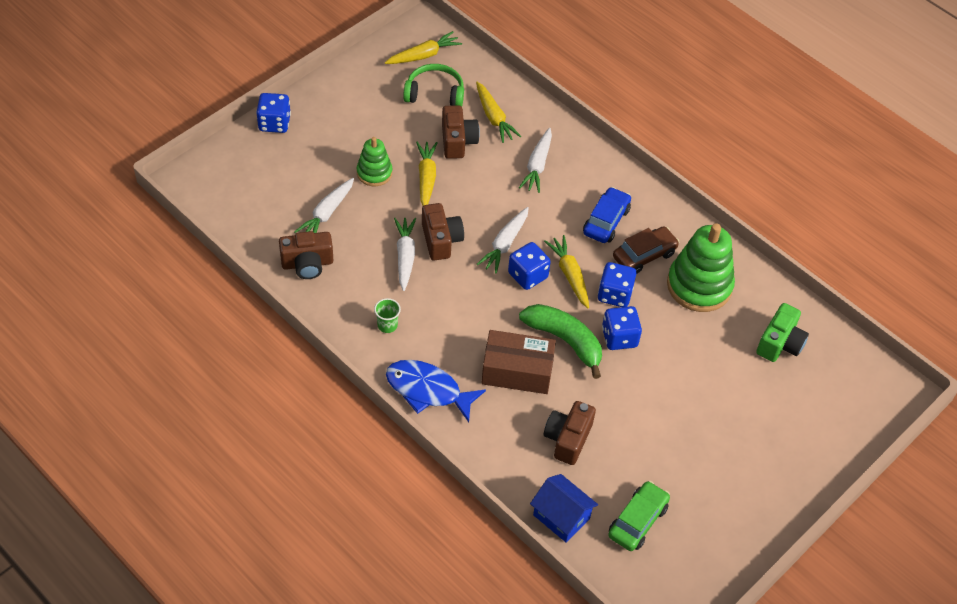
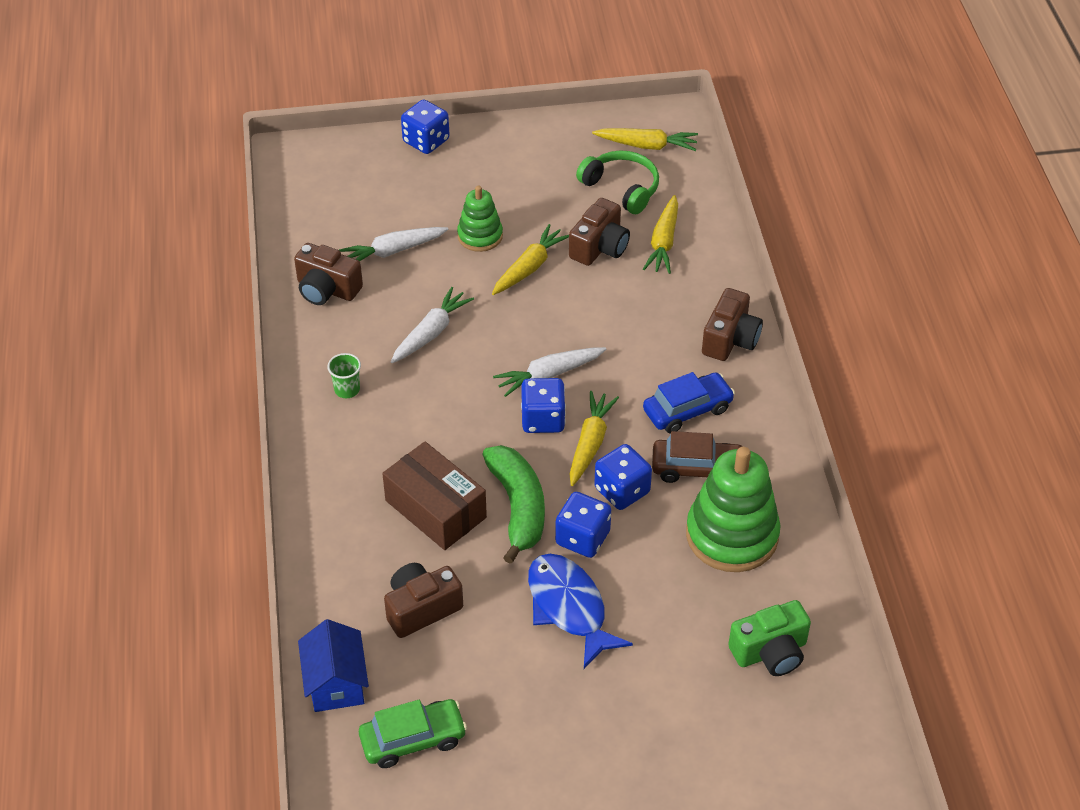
camera: 40 degrees right, 5 degrees down
blue fish [386,360,486,422] -> blue fish moved to [528,554,633,669]
brown camera [422,203,464,261] -> brown camera moved to [702,288,763,361]
white carrot [519,128,552,193] -> none

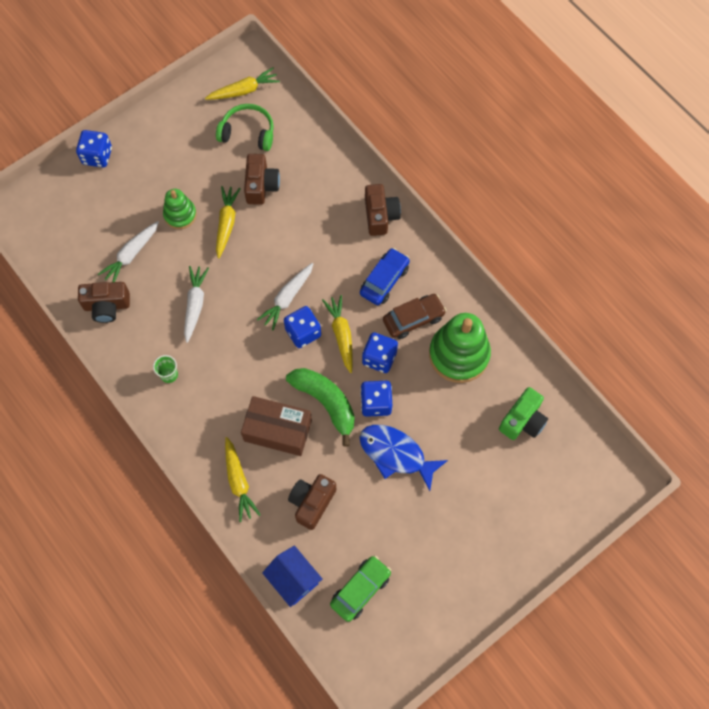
camera: 30 degrees left, 20 degrees up
yellow carrot [643,195,678,274] -> yellow carrot moved to [225,437,261,522]

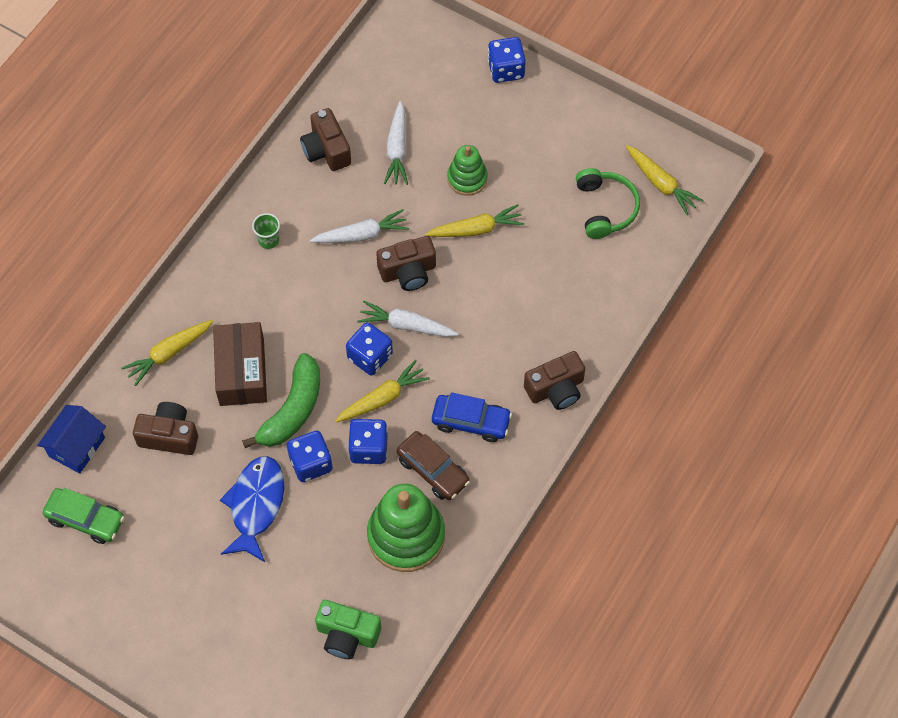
camera: 70 degrees right, 5 degrees down
white carrot [98,221,159,282] -> white carrot turned 105 degrees counterclockwise [384,101,408,185]
brown camera [244,154,280,205] -> brown camera moved to [376,236,436,291]

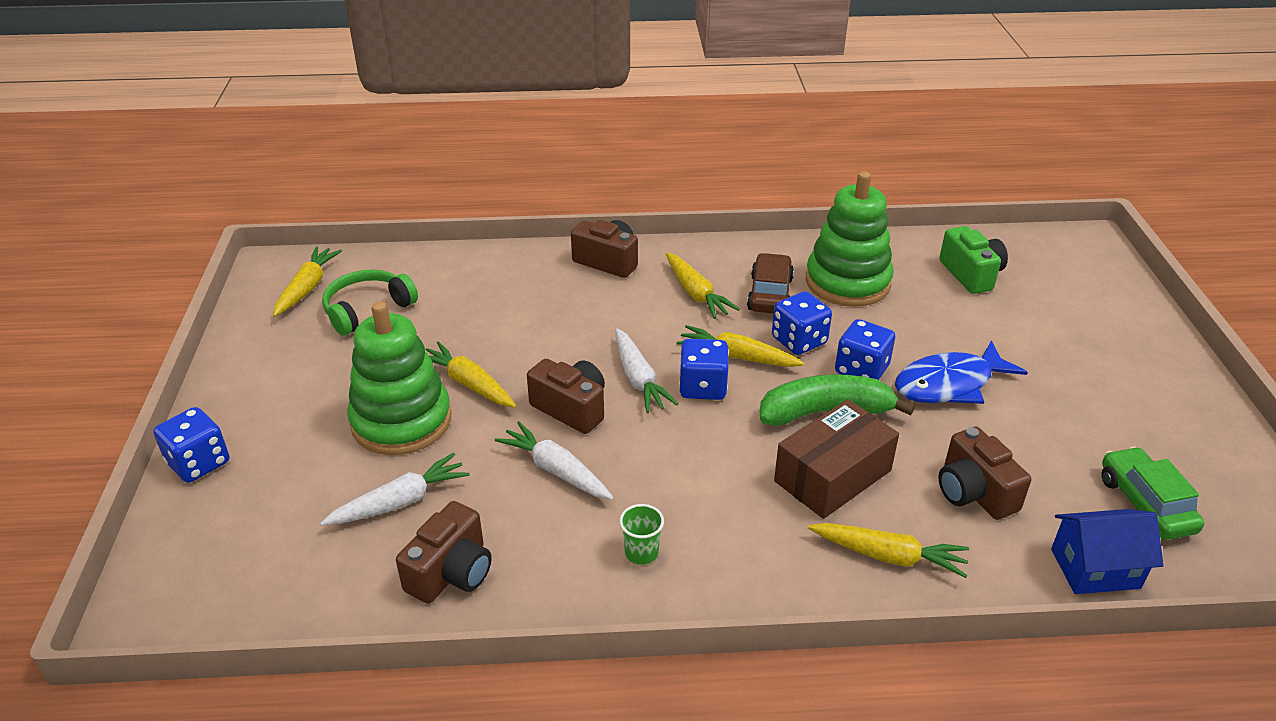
camera: 125 degrees left, 25 degrees down
blue car [432,392,512,442] -> yellow carrot [666,252,740,319]
green stacking toy [447,145,488,196] -> green stacking toy [347,302,452,455], size x1.76

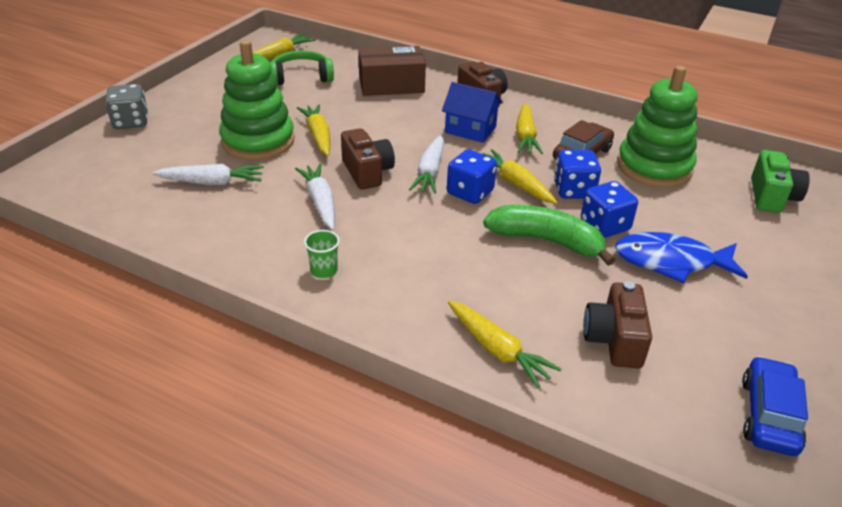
camera: 30 degrees right, 0 degrees up
blue dice [154,407,229,483] -> grey dice [105,84,148,129]
brown camera [396,501,492,604] -> none
brown box [774,399,899,519] -> brown box moved to [358,46,426,96]
blue house [1051,509,1164,594] -> blue house moved to [442,82,502,143]
green car [1102,446,1204,540] -> blue car [742,356,808,456]

